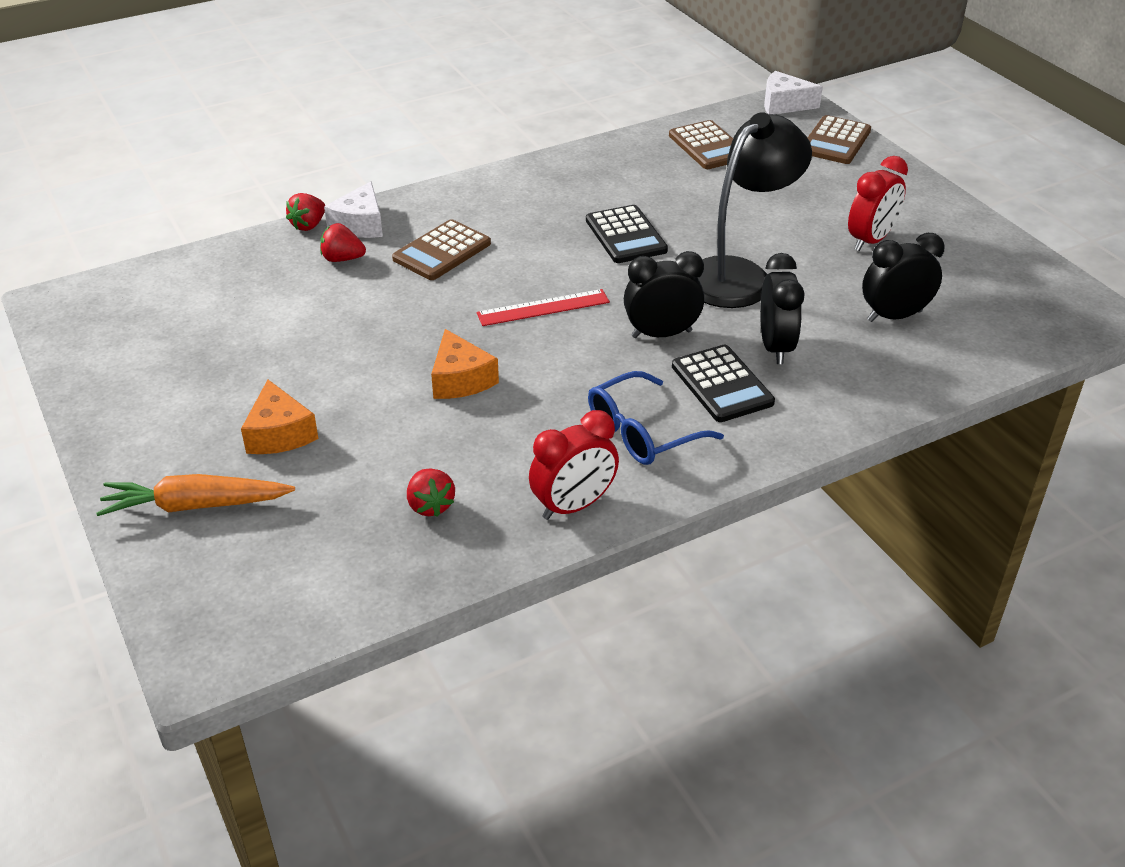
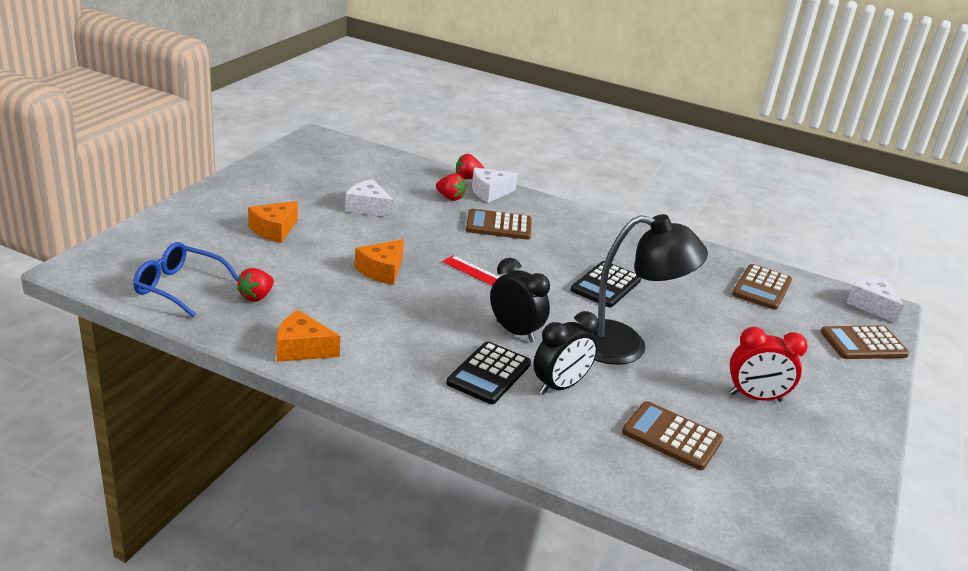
camera: 50 degrees right, 10 degrees down
orange carrot [96,474,295,516] -> none
red strawberry [320,223,366,262] -> red strawberry turned 150 degrees clockwise [436,173,466,201]
red clock [529,410,619,520] -> orange cheese [277,310,340,362]
blue glasses [588,371,724,465] -> blue glasses moved to [133,242,239,318]
black clock [862,233,945,322] -> brown calculator [622,401,723,470]
none -> white cheese [345,179,394,218]

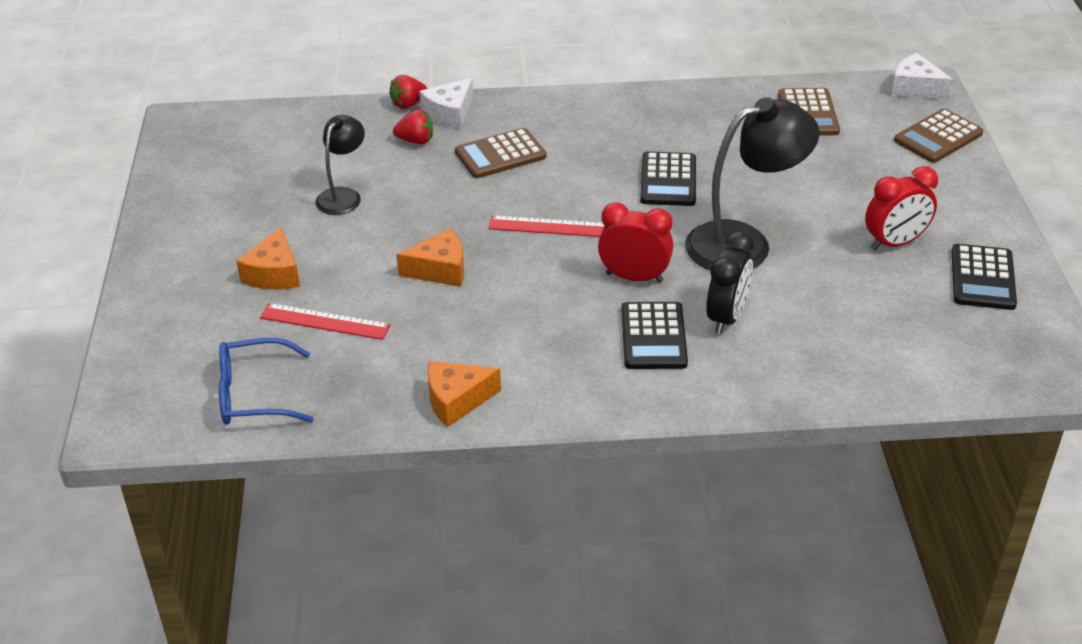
camera: 25 degrees left, 10 degrees up
red strawberry [237,268,274,302] -> none
white cheese [345,179,394,218] -> black lamp [315,115,365,215]
orange cheese [355,239,404,285] -> orange cheese turned 105 degrees counterclockwise [396,228,464,287]
black clock [490,258,550,342] -> red clock [598,202,673,283]
brown calculator [622,401,723,470] -> none
none -> red ruler [260,303,391,340]
none -> black calculator [952,244,1017,310]

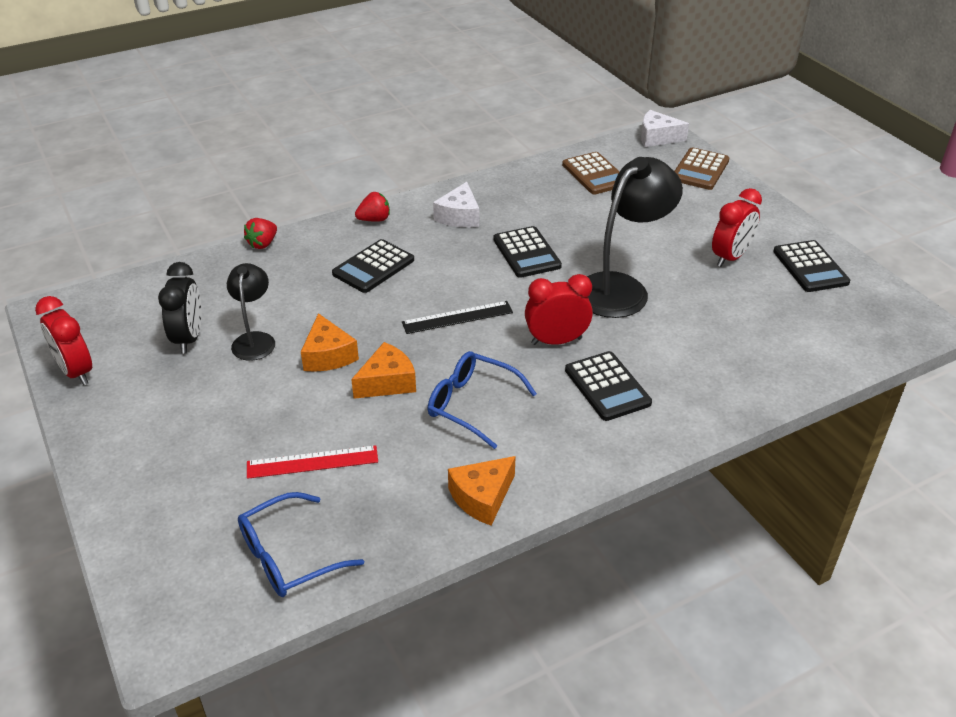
camera: 25 degrees left, 0 degrees up
orange cheese [237,227,300,290] -> orange cheese moved to [301,313,359,372]
red strawberry [393,109,433,144] -> red strawberry moved to [355,192,390,222]
white cheese [419,78,473,129] -> white cheese moved to [433,182,479,227]
brown calculator [455,128,546,178] -> black calculator [332,239,414,293]
red ruler [489,215,604,237] -> black ruler [402,301,513,334]
black clock [706,231,754,334] -> black clock moved to [158,262,202,353]
none -> red clock [35,296,92,385]
none -> blue glasses [428,351,537,449]

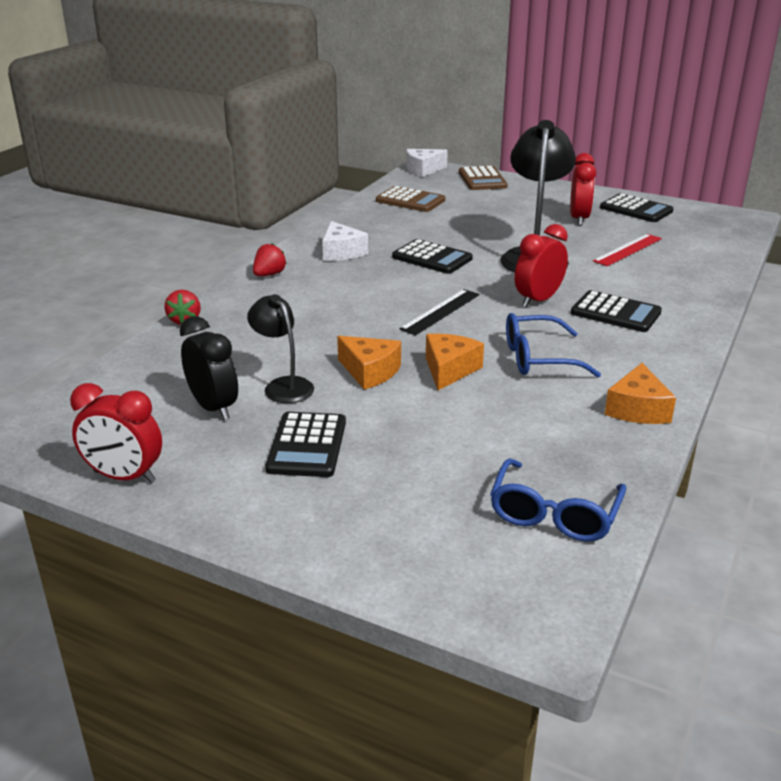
camera: 35 degrees left, 10 degrees down
red ruler [247,445,378,479] -> red ruler moved to [593,234,662,266]
black calculator [332,239,414,293] -> black calculator moved to [265,412,346,477]

